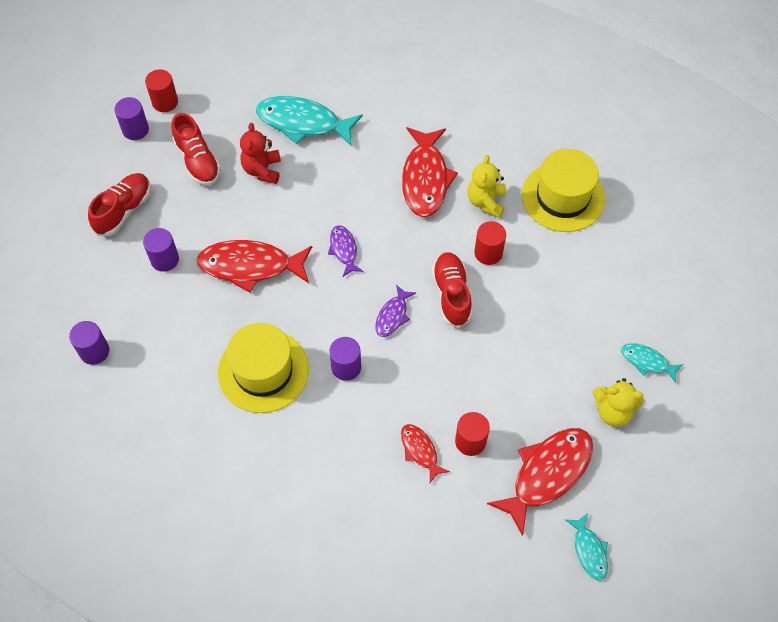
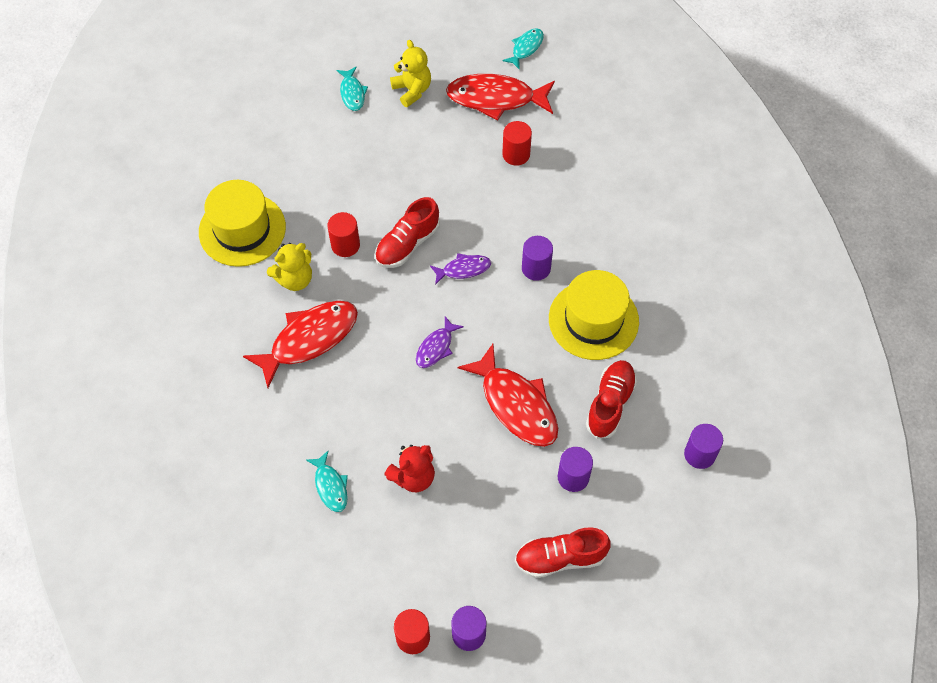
camera: 130 degrees left, 0 degrees up
red shoe [171,113,221,185] -> red shoe moved to [586,360,637,439]
turquoise fish [256,96,363,147] -> turquoise fish [306,451,348,512], size x0.52
red fish [401,424,450,483] -> none

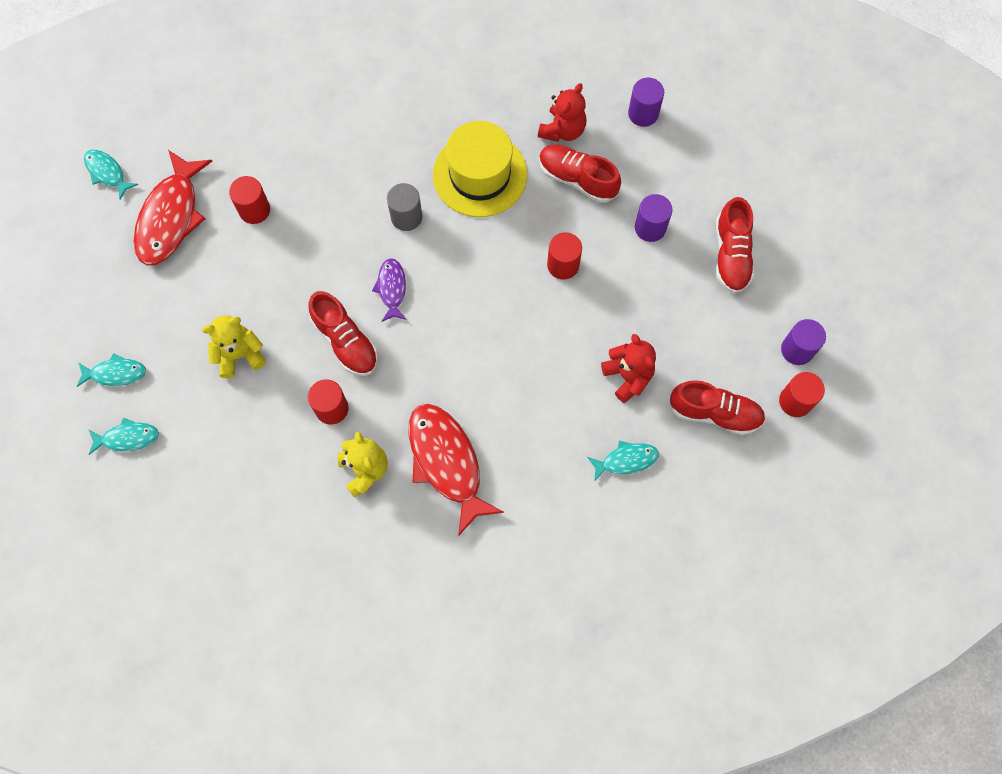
camera: 80 degrees left, 10 degrees up
yellow hat [199,180,286,267] -> none
yellow teddy bear [390,40,431,107] -> yellow teddy bear moved to [202,315,266,378]
purple fish [416,316,464,368] -> none
red fish [458,344,558,447] -> red cylinder [547,232,582,280]
purple cylinder [522,236,553,281] -> grey cylinder [387,183,422,231]
none -> turquoise fish [89,418,159,455]
none -> red teddy bear [538,83,586,142]
none -> red shoe [669,380,765,435]

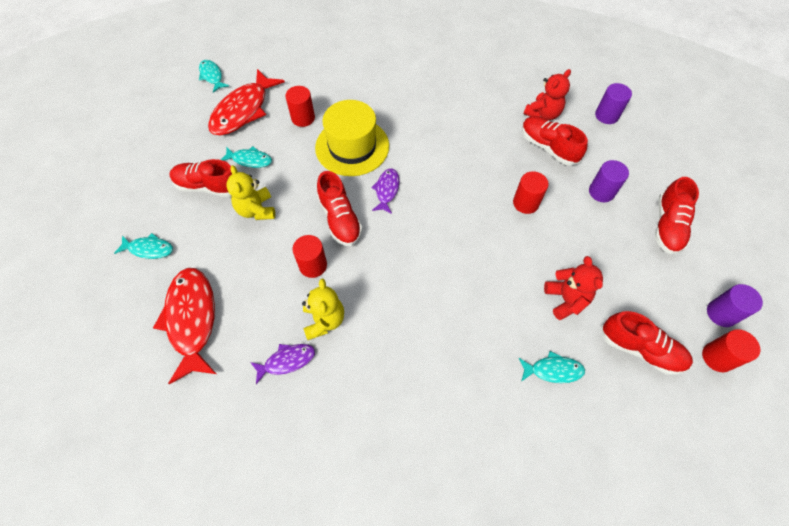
camera: 15 degrees right, 10 degrees down
turquoise fish [77,353,146,387] -> turquoise fish moved to [221,146,272,168]
yellow teddy bear [202,315,266,378] -> yellow teddy bear turned 105 degrees counterclockwise [226,165,275,220]
grey cylinder [387,183,422,231] -> none
red fish [409,404,504,536] -> red fish moved to [153,268,216,384]
yellow hat [433,121,527,217] -> yellow hat moved to [315,100,389,176]
none -> red shoe [169,159,232,197]
none -> purple fish [250,344,315,384]

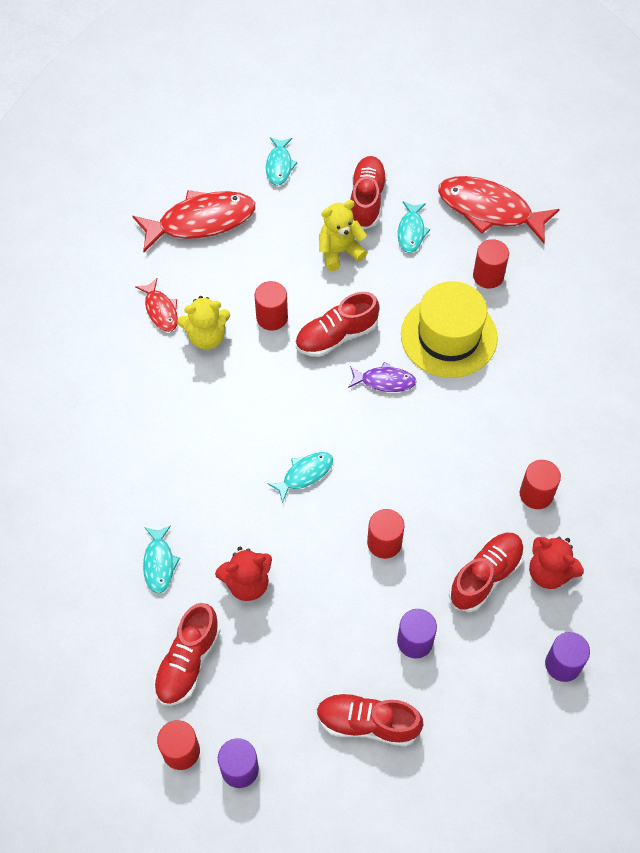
camera: 85 degrees right, 0 degrees up
turquoise fish [199,60,229,93] -> turquoise fish moved to [267,452,333,503]
purple fish [250,344,315,384] -> red fish [135,278,178,332]
none -> red cylinder [520,460,561,509]

